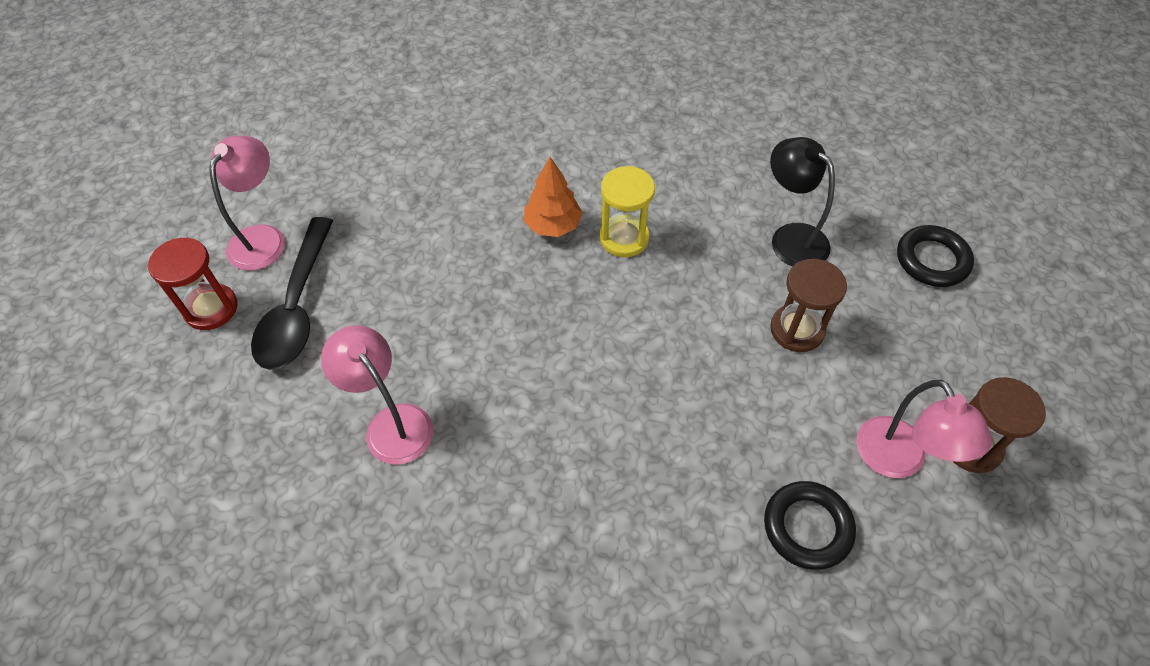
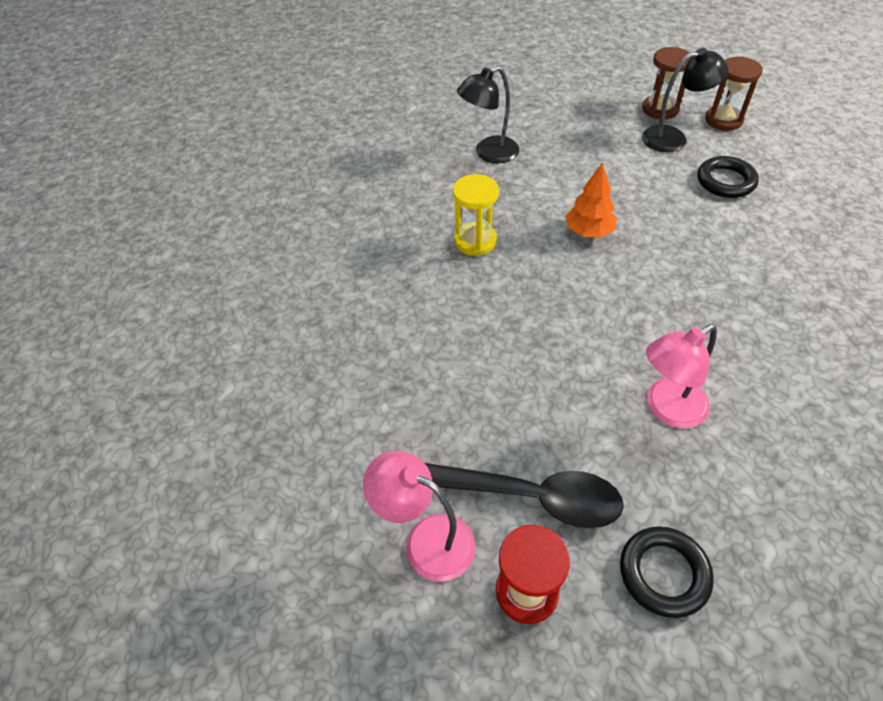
camera: 80 degrees left, 5 degrees down
orange tree [524,157,583,237] -> orange tree moved to [565,163,617,238]
brown hourglass [770,259,847,352] -> brown hourglass moved to [705,57,763,131]
pink lamp [856,380,992,478] -> black lamp [642,48,729,152]
black ring [897,225,974,287] -> black ring moved to [620,526,714,618]

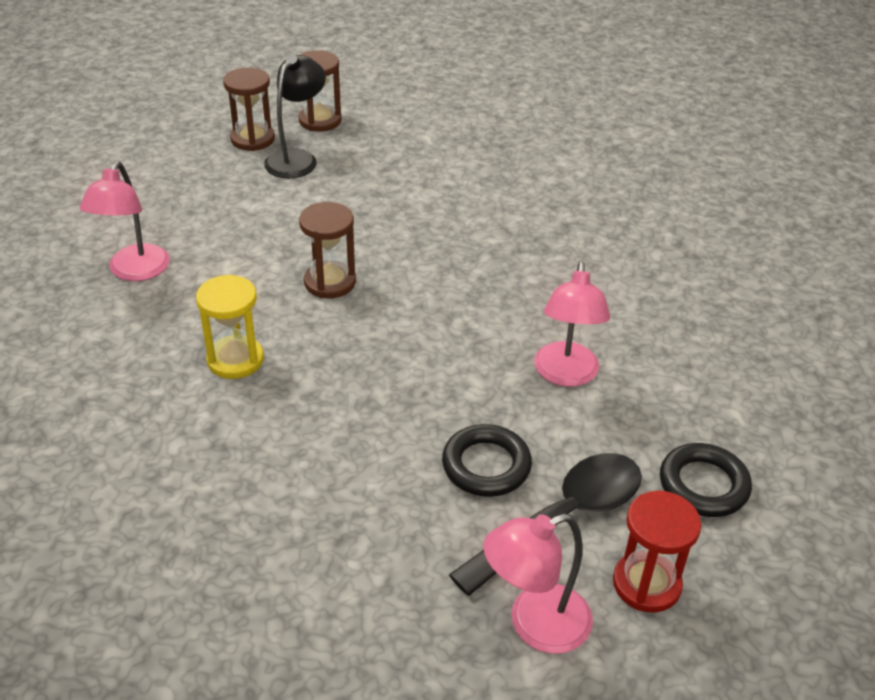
camera: 55 degrees left, 10 degrees down
black lamp [457,66,519,163] -> pink lamp [80,161,170,281]
orange tree [565,163,617,238] -> brown hourglass [299,202,356,298]
black ring [697,156,759,198] -> black ring moved to [442,424,532,497]

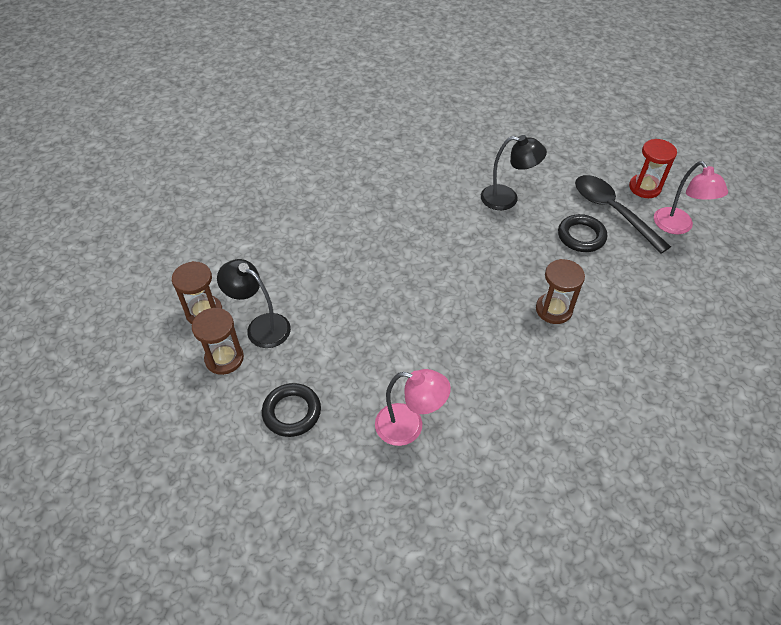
camera: 85 degrees left, 10 degrees up
yellow hourglass [196,275,264,379] -> none
brown hourglass [299,202,356,298] -> brown hourglass moved to [536,259,585,324]
pink lamp [534,261,610,387] -> black lamp [481,135,547,210]
black ring [660,443,752,517] -> black ring moved to [262,383,321,437]

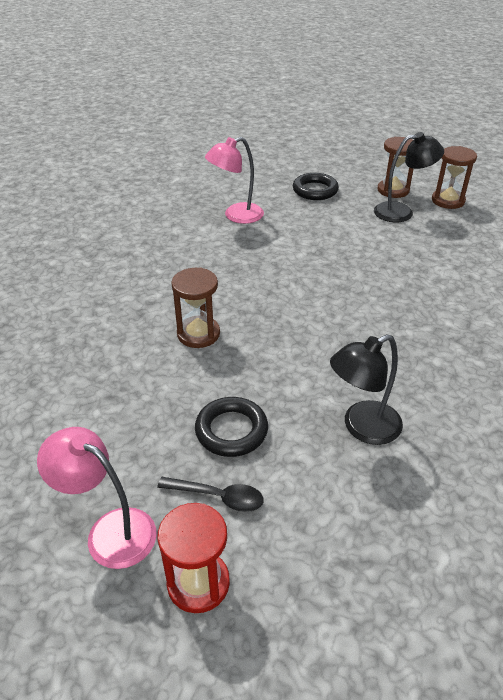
camera: 140 degrees right, 10 degrees down
black spoon [575,175,671,253] -> black spoon [157,477,264,512], size x0.54

